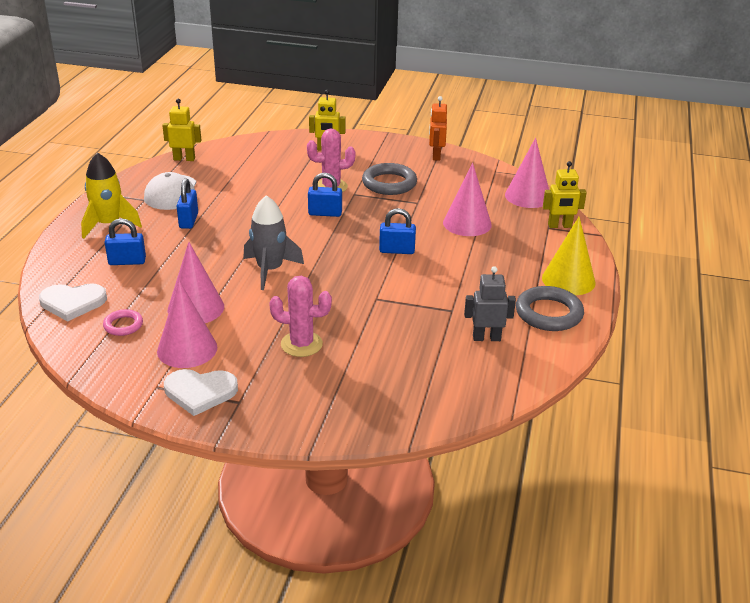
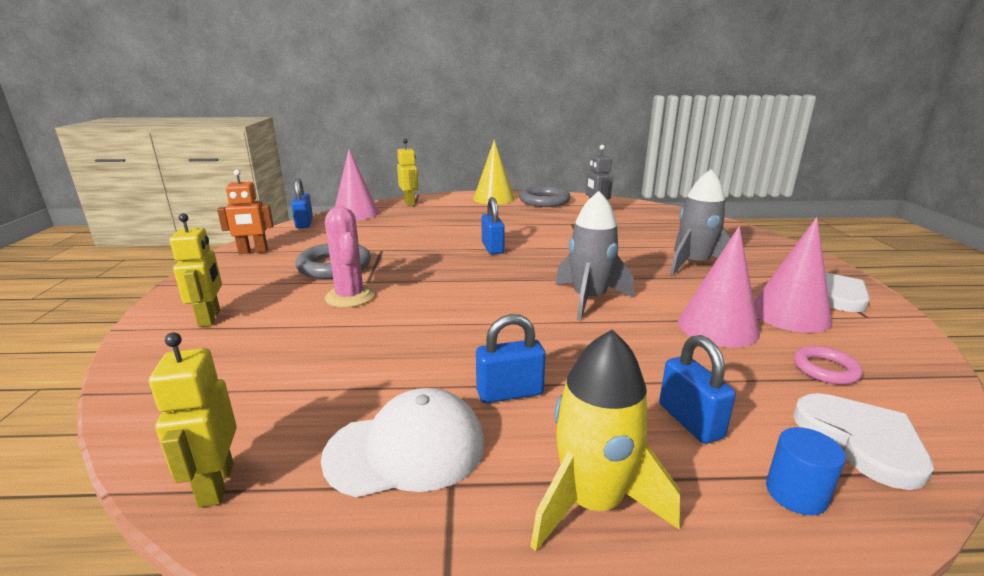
camera: 105 degrees left, 10 degrees down
pink cactus [269,276,332,357] -> grey rocket [670,169,731,275]
blue padlock [308,173,342,217] -> blue padlock moved to [291,178,313,228]
pink cone [443,163,492,236] -> none
none -> blue cylinder [766,427,846,515]

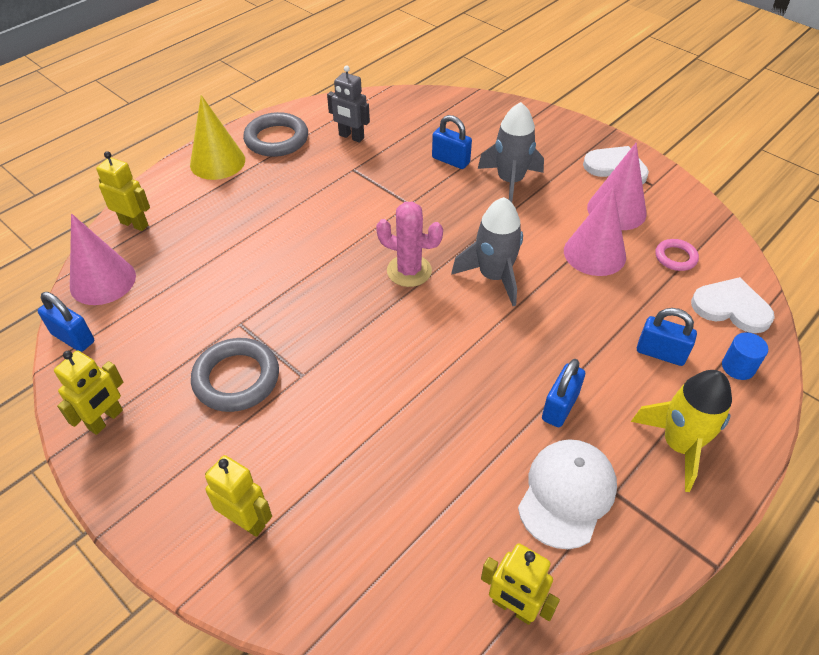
camera: 45 degrees left, 25 degrees up
orange robot [217,169,274,254] -> yellow robot [54,350,123,435]
pink cactus [325,206,375,308] -> pink cactus moved to [376,201,443,287]
blue padlock [482,197,505,254] -> blue padlock moved to [432,115,472,169]

